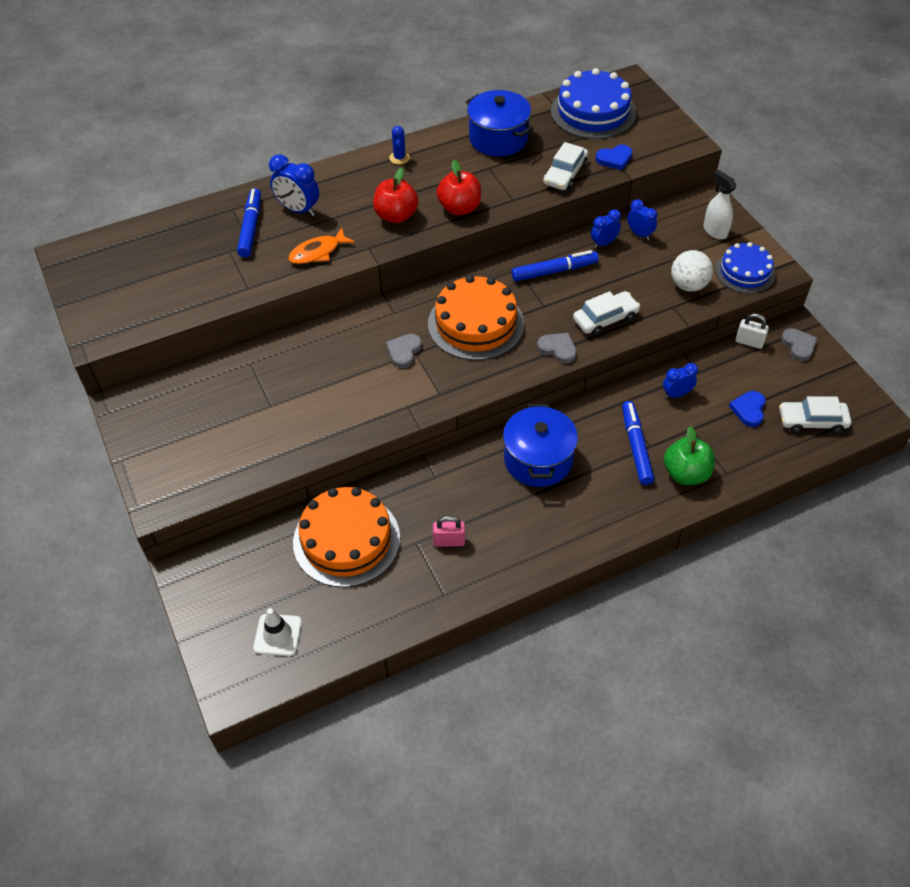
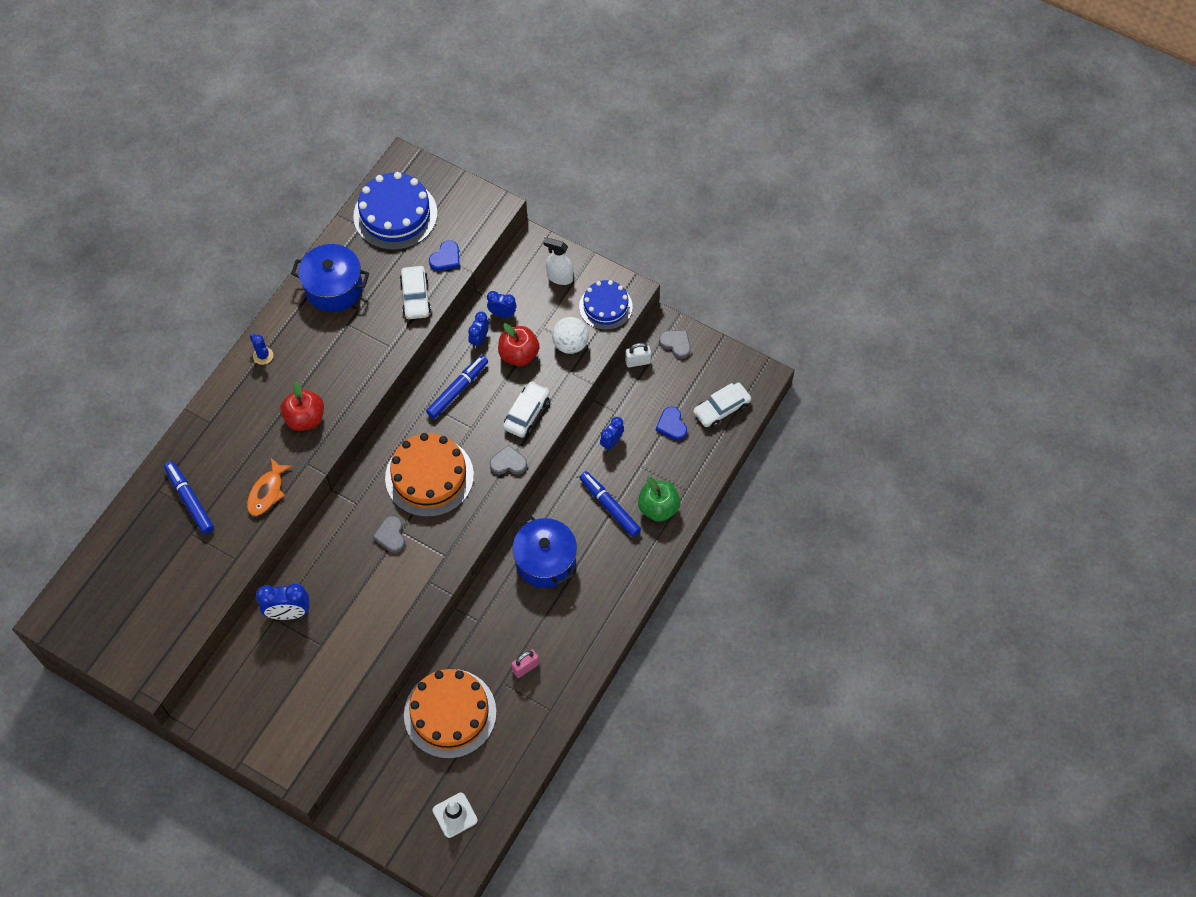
camera: 35 degrees left, 10 degrees up
blue clock [269,154,319,216] -> blue clock moved to [256,583,309,620]
red apple [437,160,481,215] -> red apple moved to [498,323,539,366]

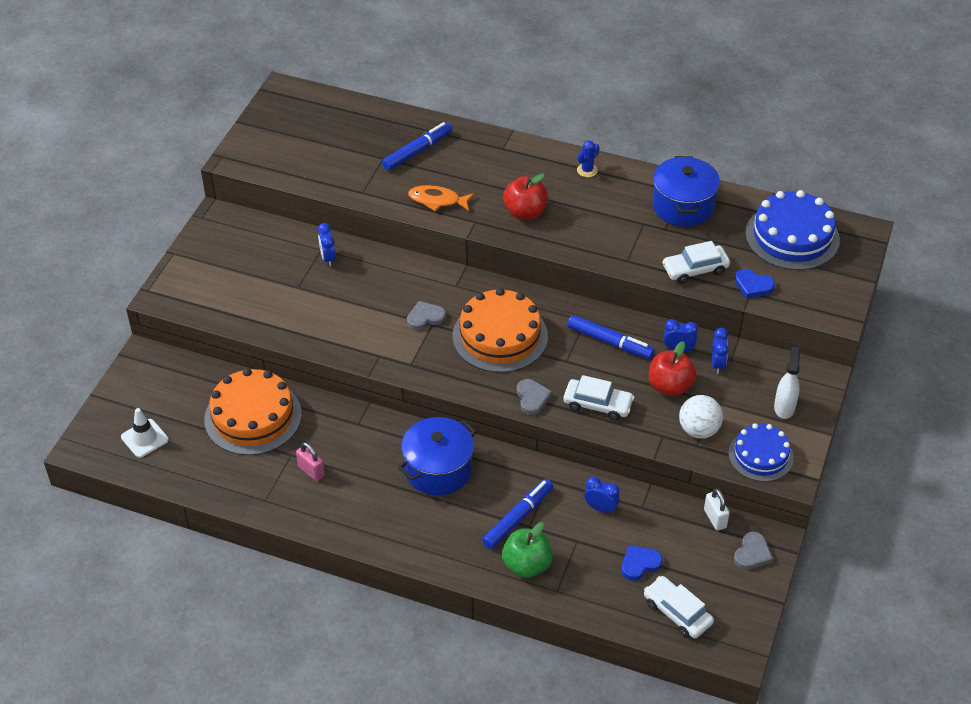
camera: 80 degrees right, 15 degrees down
blue clock [256,583,309,620] -> blue clock [318,223,336,266], size x0.64

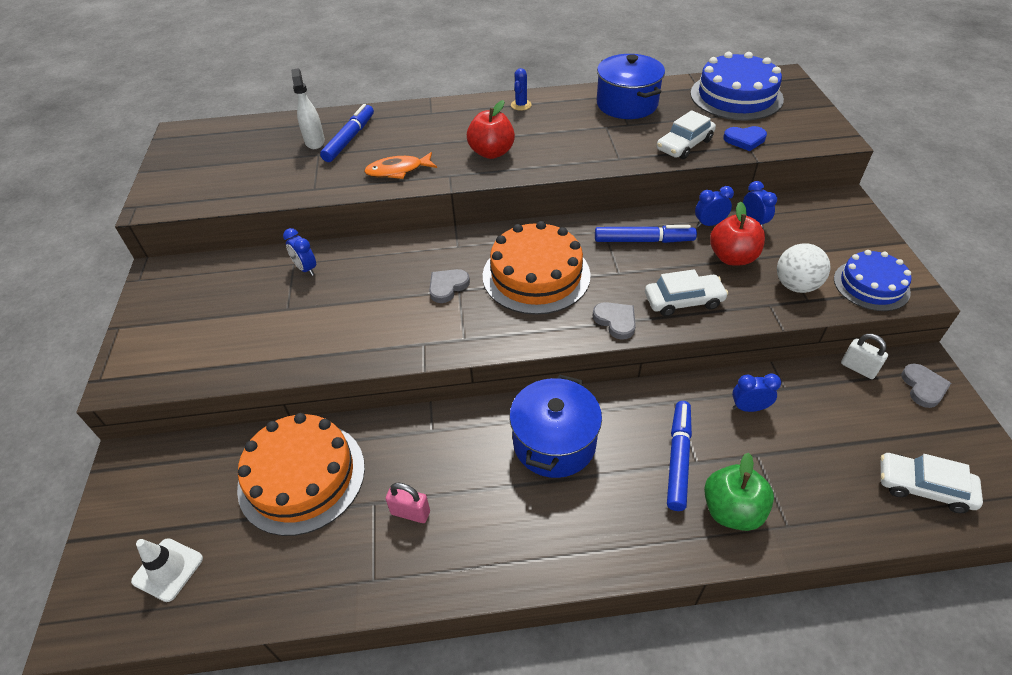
camera: 25 degrees left, 0 degrees up
blue heart [621,545,663,581] -> none
white spray bottle [774,346,800,419] -> white spray bottle moved to [291,68,325,149]

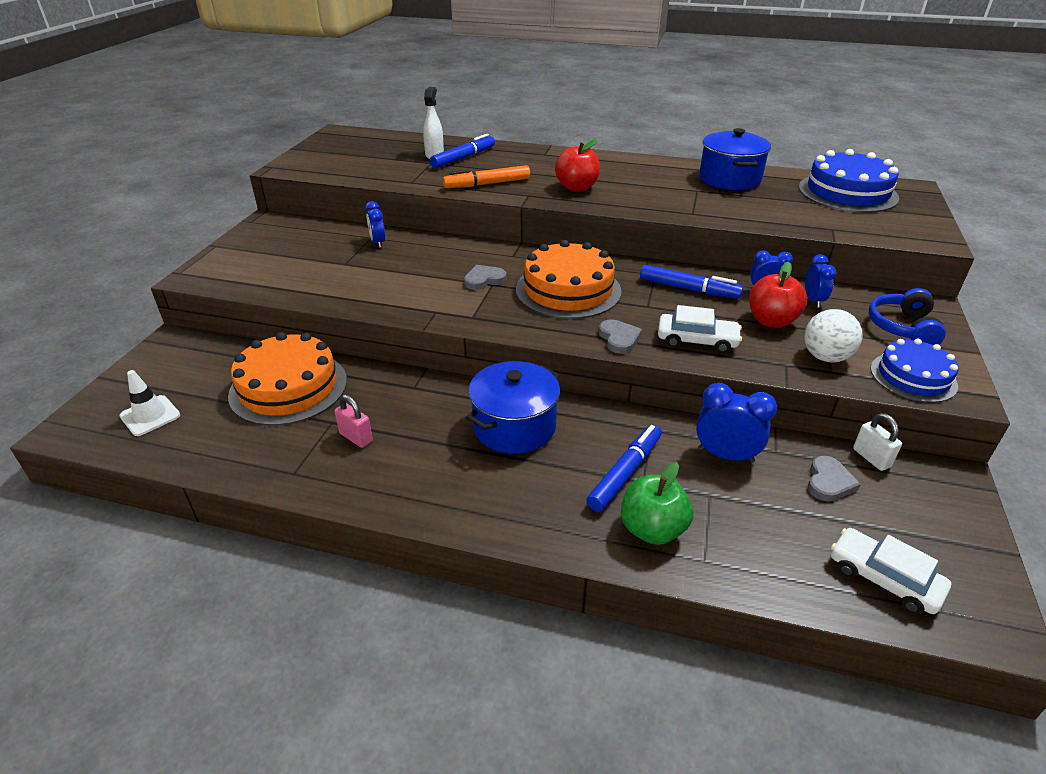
camera: 20 degrees right, 10 degrees down
orange fish [364,152,437,179] -> orange marker [443,165,530,188]
blue cactus [511,68,532,111] -> none
white car [657,110,716,159] -> none
blue heart [723,126,767,151] -> none
blue clock [732,374,781,412] -> blue clock [696,383,777,463], size x1.55
grey heart [901,364,951,408] -> grey heart moved to [808,456,861,501]
none -> blue headphones [869,288,946,345]

